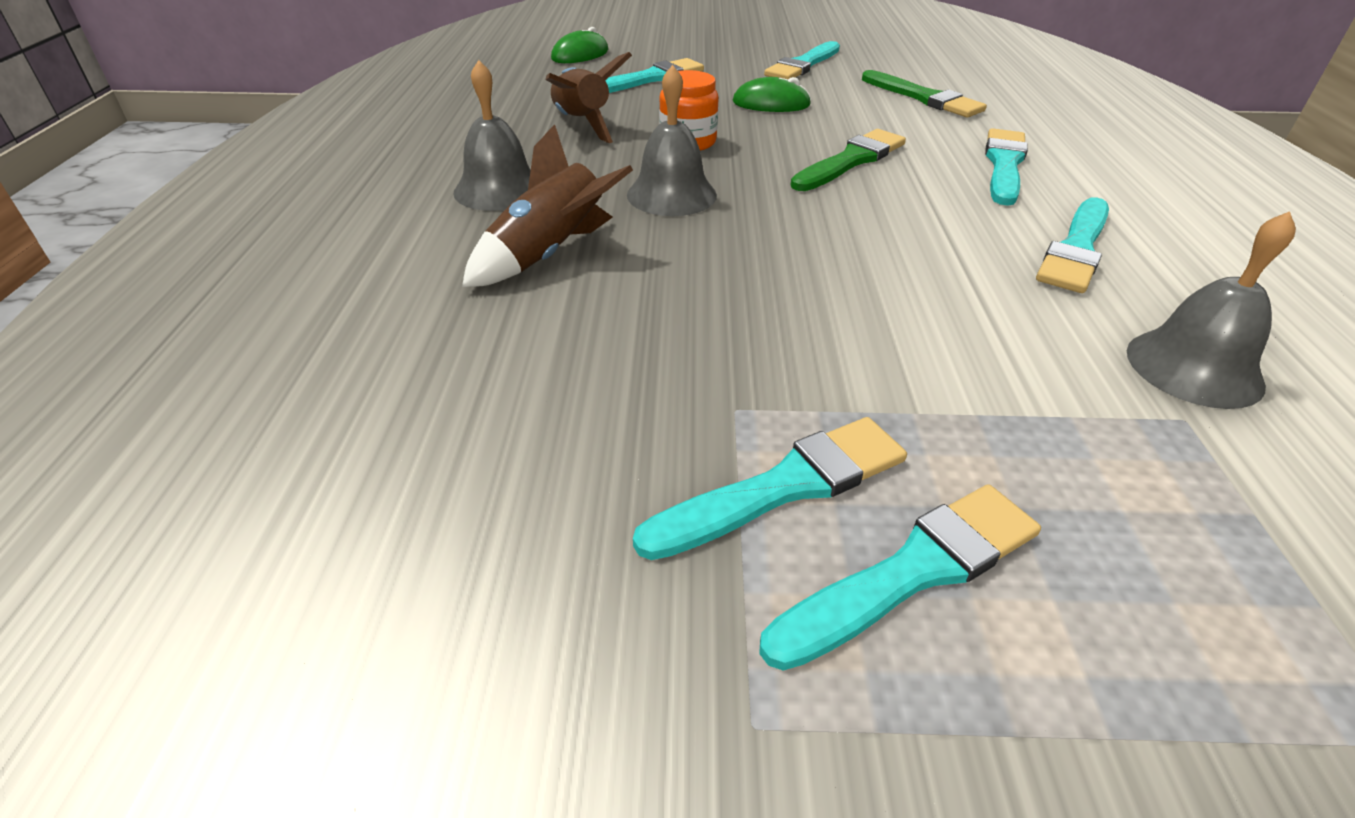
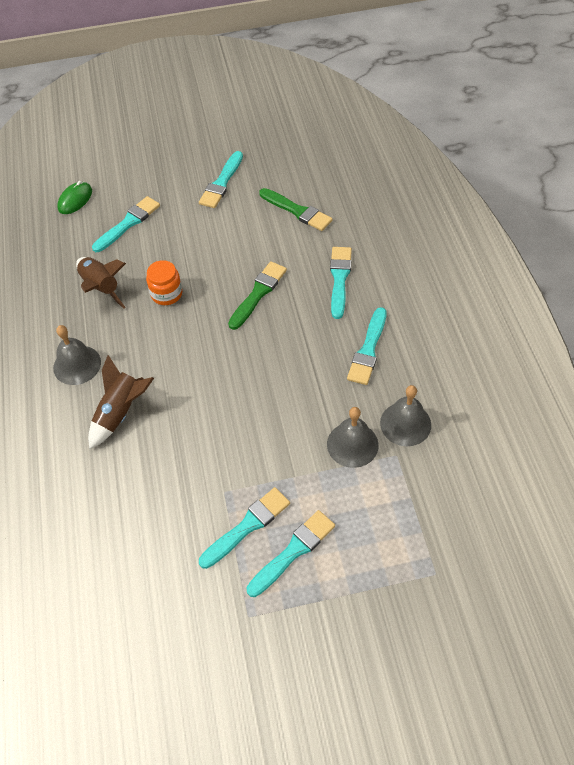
camera: 10 degrees left, 15 degrees up
grey bell [627,65,717,216] -> grey bell moved to [327,407,379,468]
green mouse [733,77,811,112] -> none

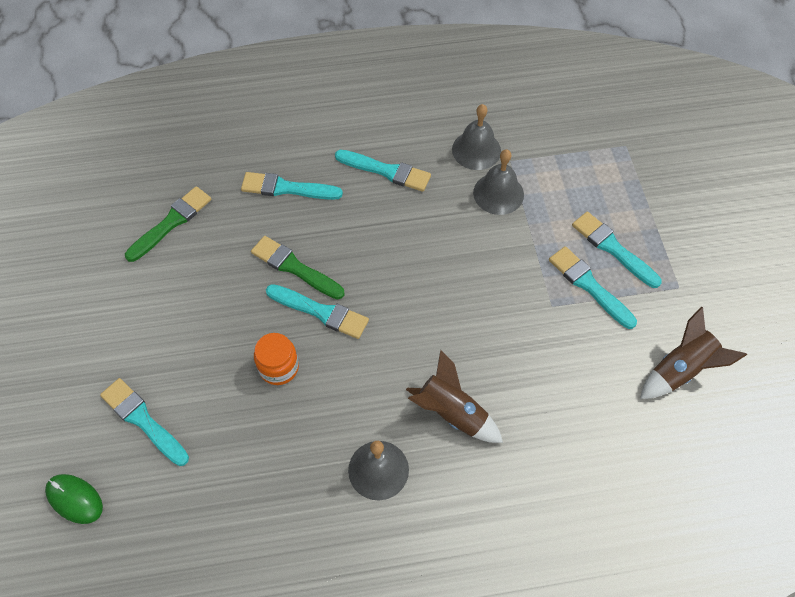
camera: 90 degrees left, 5 degrees up
brown rocket [76,257,126,309] -> brown rocket moved to [640,307,747,399]
turquoise brush [199,151,243,208] -> turquoise brush moved to [266,284,369,339]

